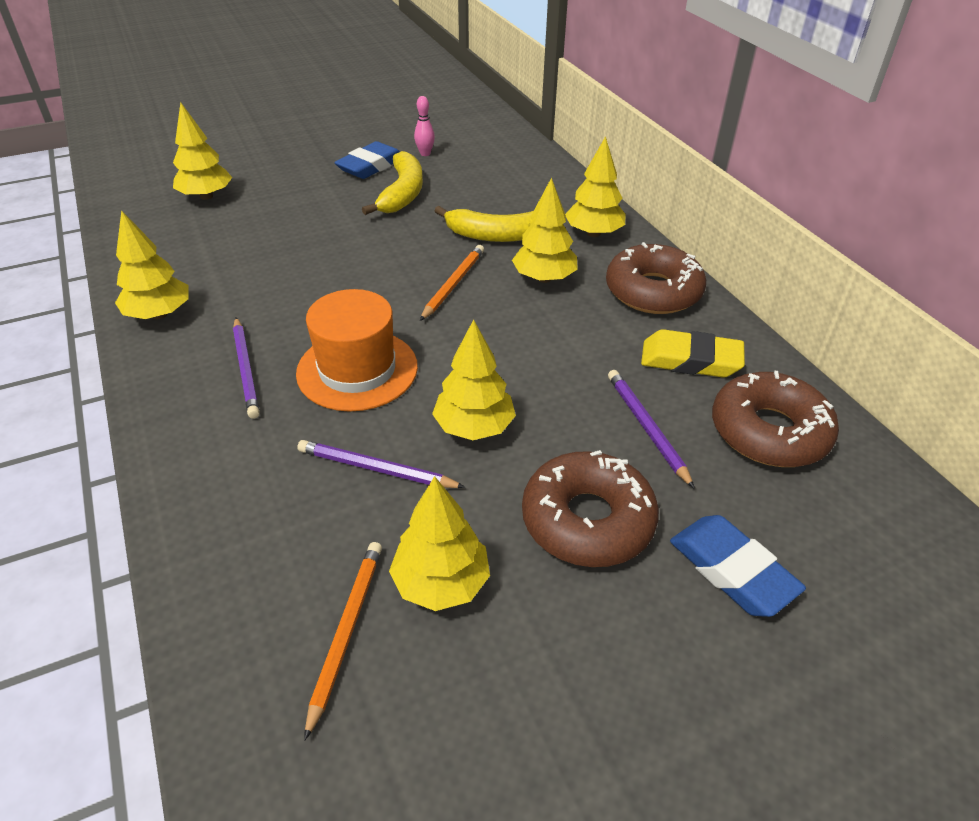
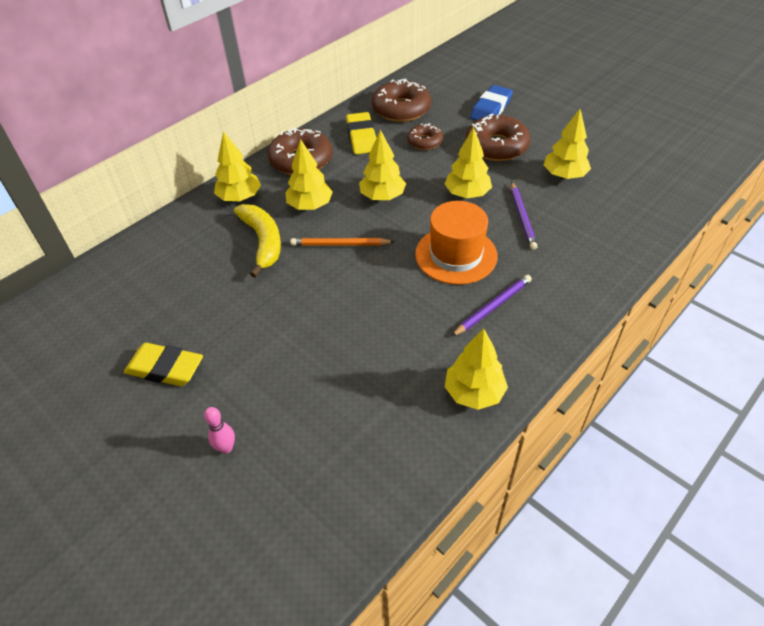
camera: 110 degrees left, 5 degrees up
yellow tree [173,102,232,200] -> yellow tree moved to [359,130,406,200]
orange pencil [304,542,382,741] -> none
blue eraser [334,141,400,179] -> yellow eraser [124,343,203,386]
yellow banana [362,151,423,215] -> none
pink bowling pin [414,96,435,156] -> pink bowling pin moved to [204,407,235,454]
purple pencil [608,370,694,488] -> brown donut [407,123,443,150]

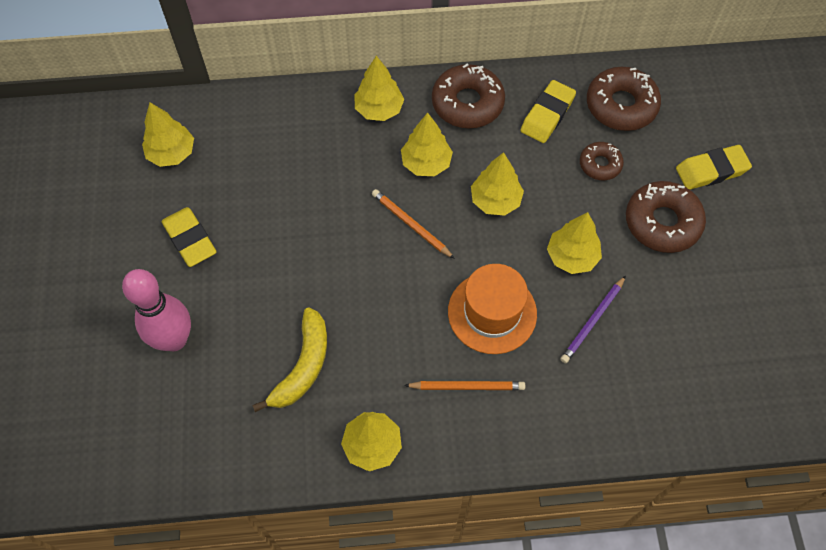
camera: 40 degrees right, 15 degrees up
pink bowling pin [204,407,235,454] -> pink bowling pin [122,269,191,351], size x2.33
yellow banana [234,204,281,278] -> yellow banana moved to [252,307,327,412]
purple pencil [451,275,532,337] -> orange pencil [404,381,525,390]
blue eraser [470,85,513,120] -> yellow eraser [676,145,752,190]
yellow tree [544,109,591,179] -> yellow tree moved to [142,102,194,167]

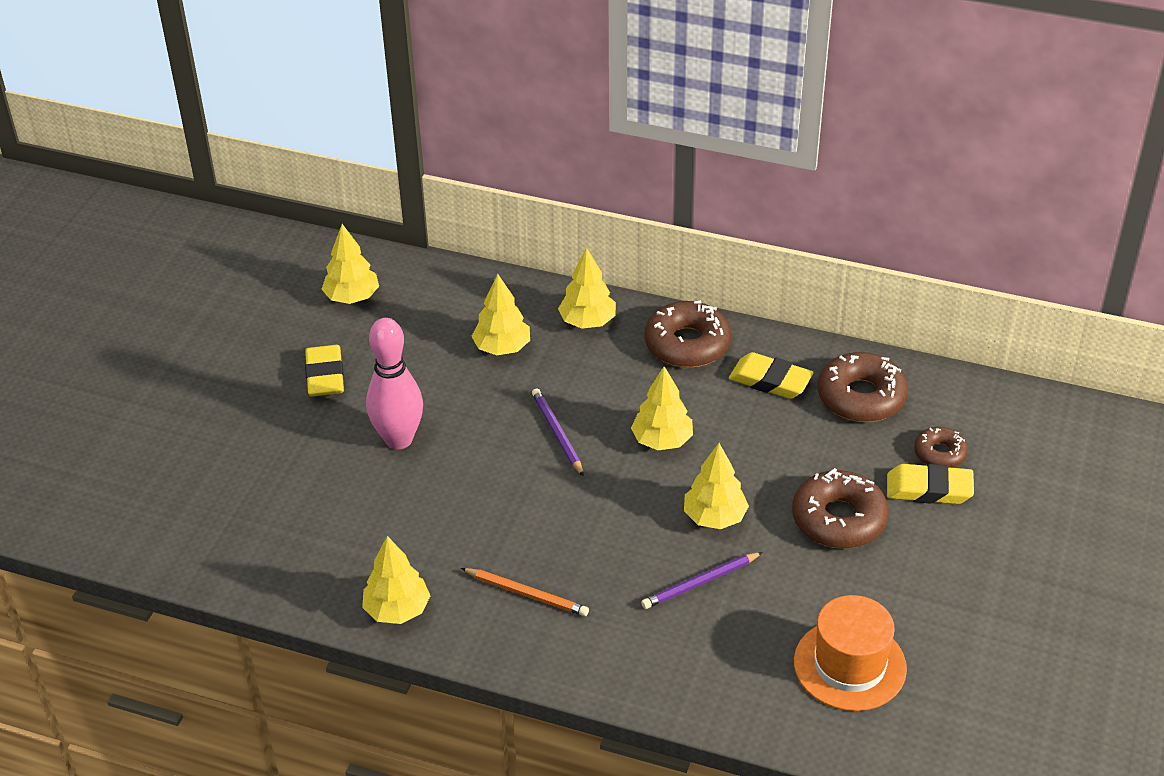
camera: 25 degrees right, 20 degrees down
pink bowling pin [122,269,191,351] -> pink bowling pin moved to [366,318,423,450]
yellow banana [252,307,327,412] -> none
orange pencil [372,189,455,259] -> purple pencil [532,388,584,477]
yellow tree [401,113,453,176] -> yellow tree moved to [471,274,530,355]
orange hat [448,264,537,354] -> orange hat moved to [794,595,907,711]
yellow eraser [521,80,576,143] -> yellow eraser turned 60 degrees clockwise [729,352,814,399]
brown donut [580,142,624,180] -> brown donut moved to [914,427,968,468]

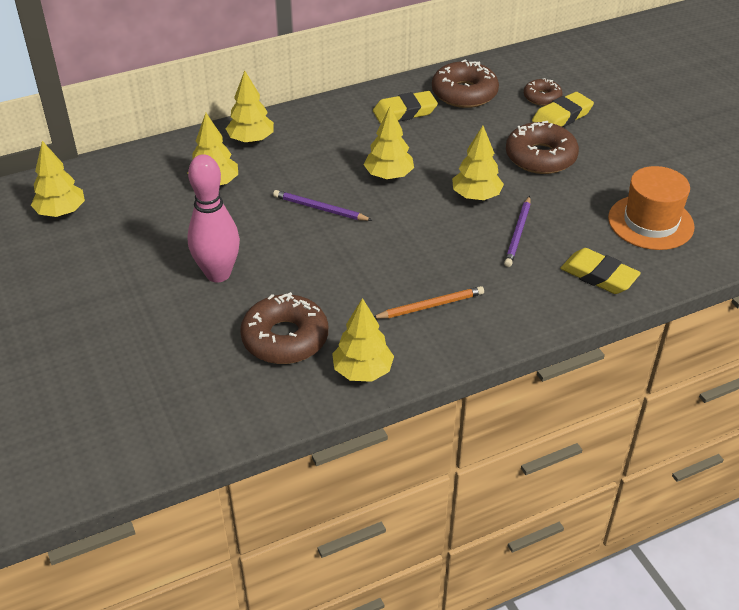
camera: 45 degrees left, 0 degrees up
yellow eraser [305,345,344,397] -> yellow eraser moved to [560,248,641,294]
brown donut [644,300,731,368] -> brown donut moved to [240,292,328,364]

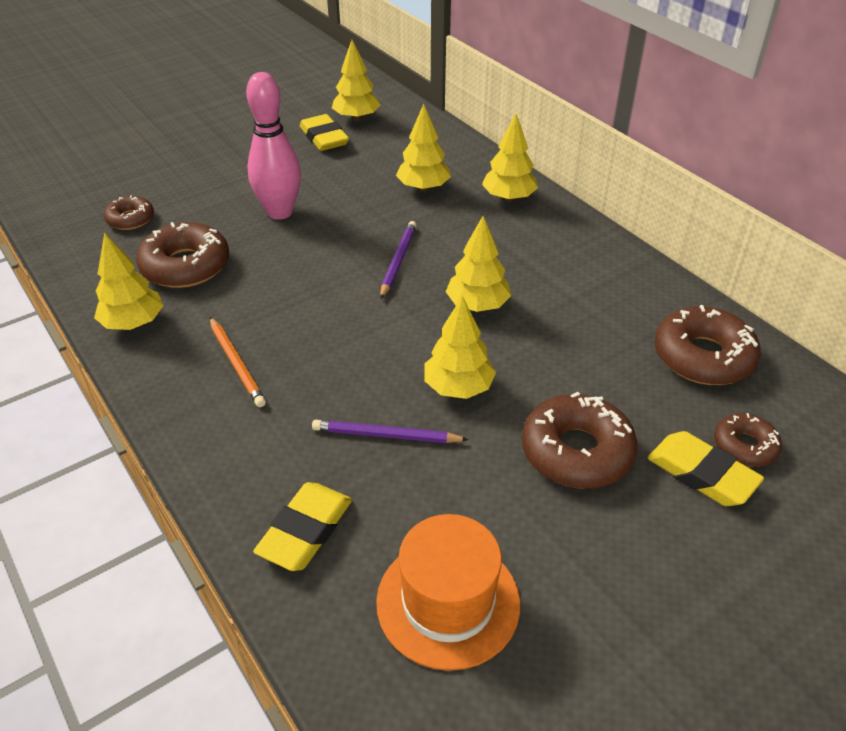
camera: 80 degrees right, 0 degrees up
yellow eraser [373,91,438,124] -> yellow eraser moved to [300,114,349,151]
none -> brown donut [104,195,154,230]

